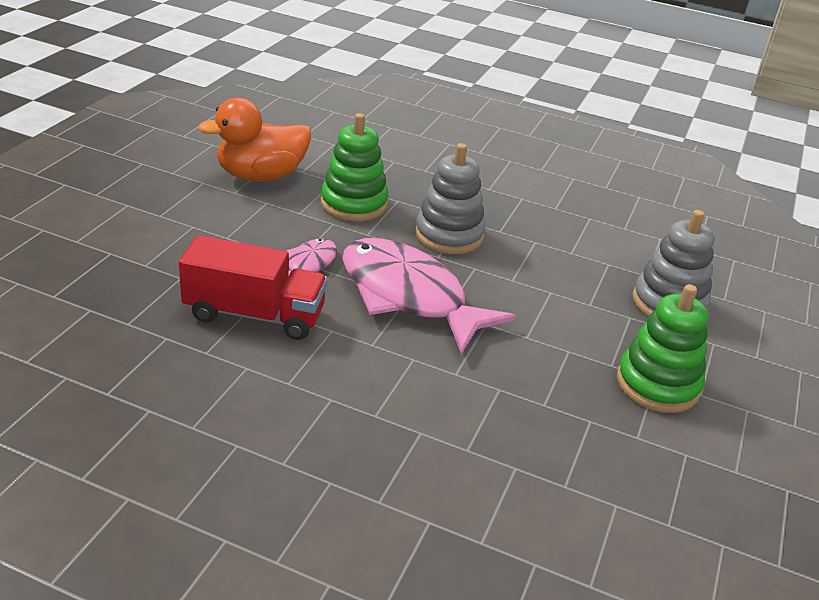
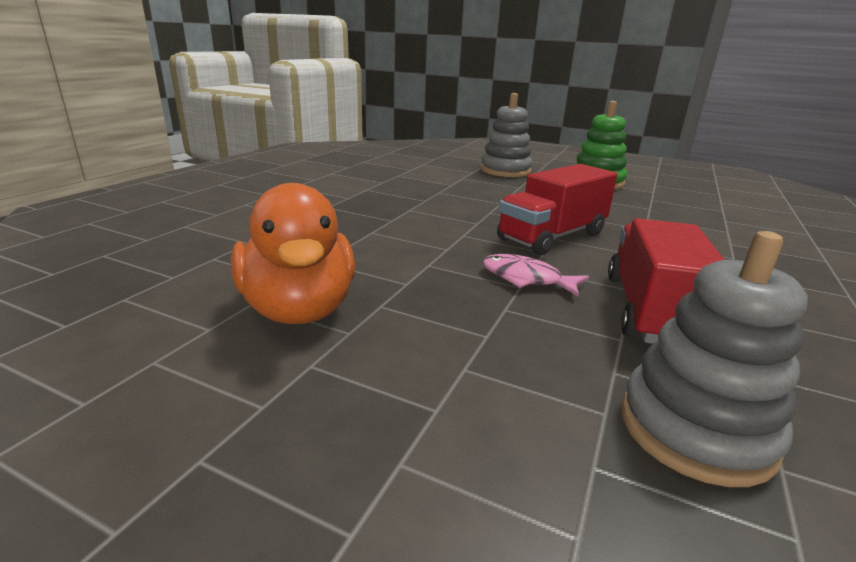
camera: 85 degrees left, 10 degrees down
green stacking toy [321,113,389,221] -> none
pink fish [342,238,516,354] -> red truck [497,164,617,255]
grey stacking toy [415,143,486,254] -> grey stacking toy moved to [621,231,808,487]

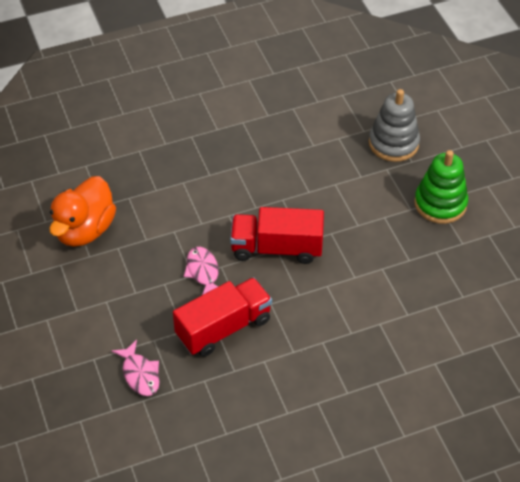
camera: 45 degrees right, 25 degrees up
grey stacking toy [621,231,808,487] -> pink fish [112,340,160,396]

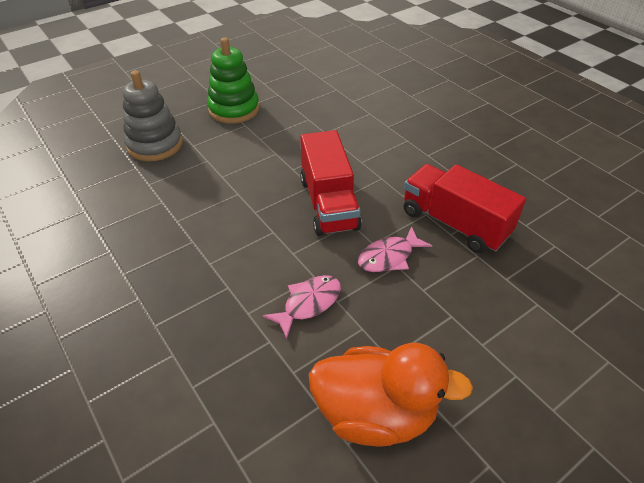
camera: 105 degrees left, 5 degrees down
pink fish [112,340,160,396] -> pink fish moved to [263,275,341,339]

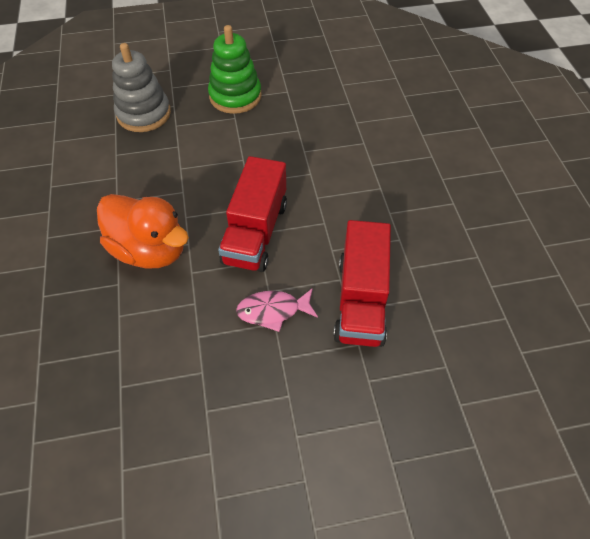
camera: 25 degrees right, 10 degrees up
pink fish [263,275,341,339] -> none
orange duck [309,343,473,447] -> orange duck moved to [97,194,189,269]
red truck [404,164,526,253] -> red truck turned 150 degrees counterclockwise [333,220,391,347]

